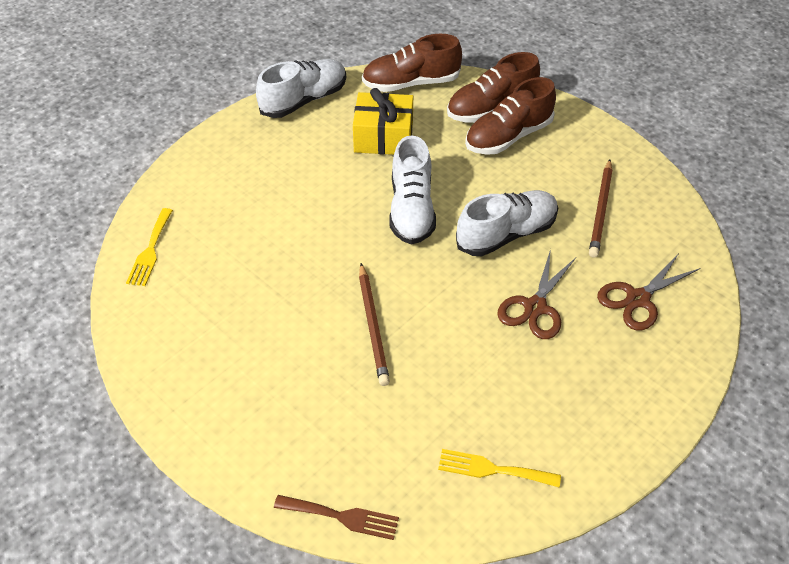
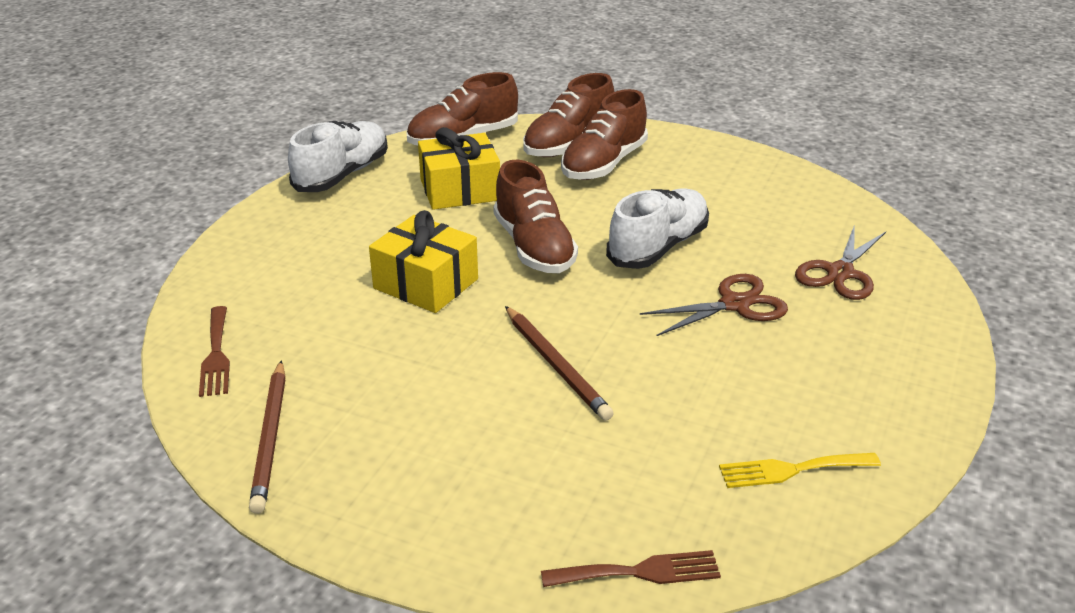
camera: 20 degrees left, 15 degrees down
yellow fork [126,208,173,286] -> brown fork [199,306,230,397]
white shoe [390,135,436,245] -> brown shoe [493,160,578,273]
brown scissors [497,249,576,339] -> brown scissors turned 120 degrees counterclockwise [640,274,788,336]
brown pencil [589,159,612,258] -> brown pencil moved to [249,360,286,514]
none -> yellow gift [369,210,478,313]

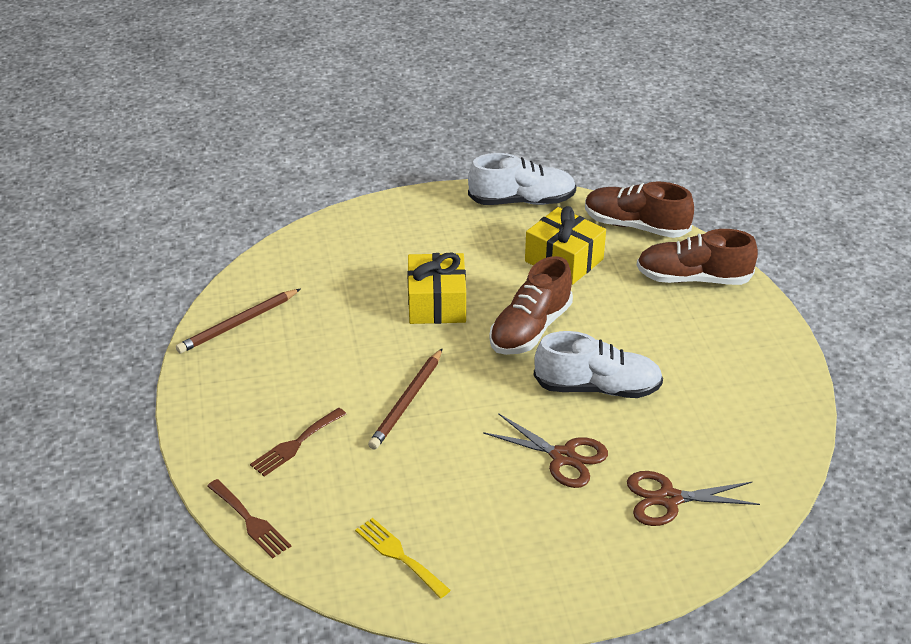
camera: 55 degrees right, 5 degrees up
brown fork [199,306,230,397] -> brown fork moved to [250,408,346,477]
brown shoe [561,89,648,180] -> none

